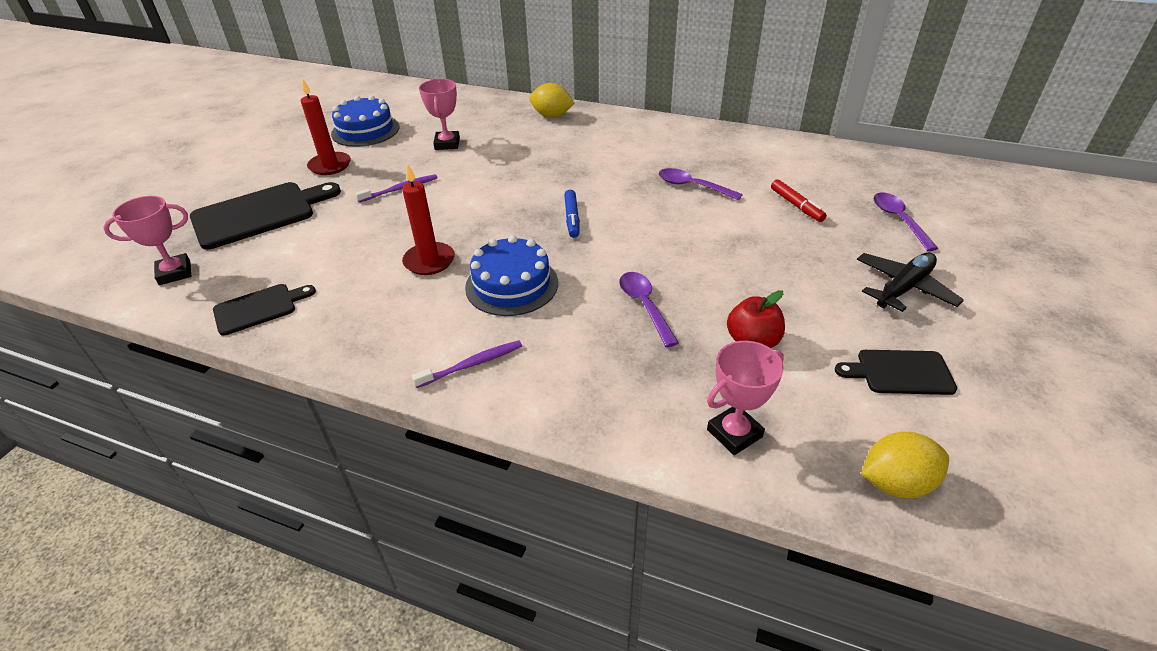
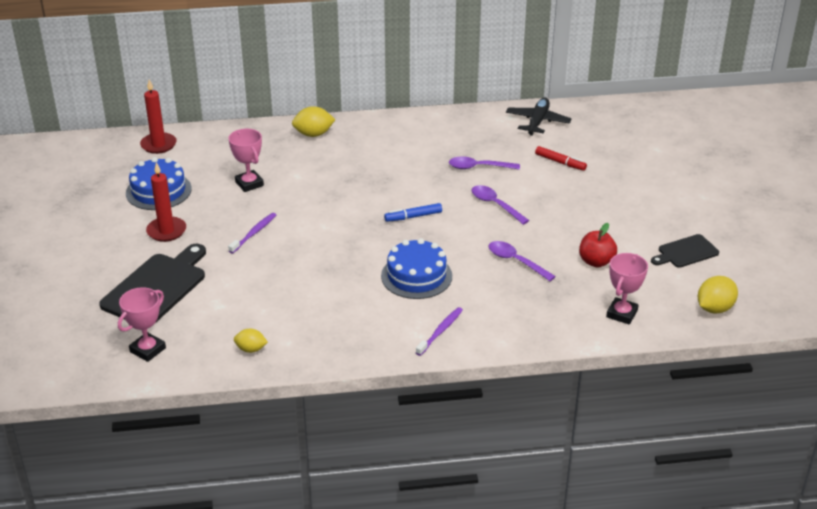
camera: 30 degrees left, 5 degrees down
black cutting board [213,284,316,336] -> yellow lemon [234,329,268,353]
red candle [402,165,455,275] -> red candle moved to [140,80,177,154]
blue marker [564,190,580,238] -> blue marker turned 105 degrees clockwise [384,203,442,222]
black plane [857,253,964,312] -> black plane moved to [506,98,572,136]
purple spoon [874,193,939,251] -> purple spoon moved to [471,185,529,225]

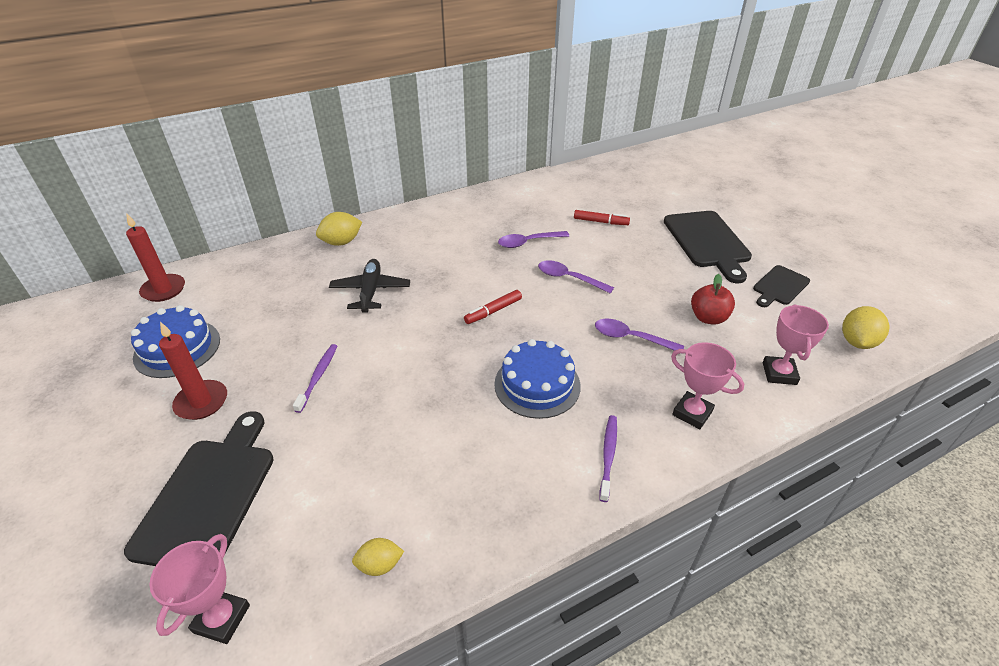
camera: 20 degrees left, 5 degrees up
pink trophy [228,129,264,192] -> pink trophy moved to [671,342,744,429]
blue marker [384,203,442,222] -> red marker [464,290,522,324]
black plane [506,98,572,136] -> black plane moved to [329,259,410,313]
none -> black cutting board [664,211,752,283]

